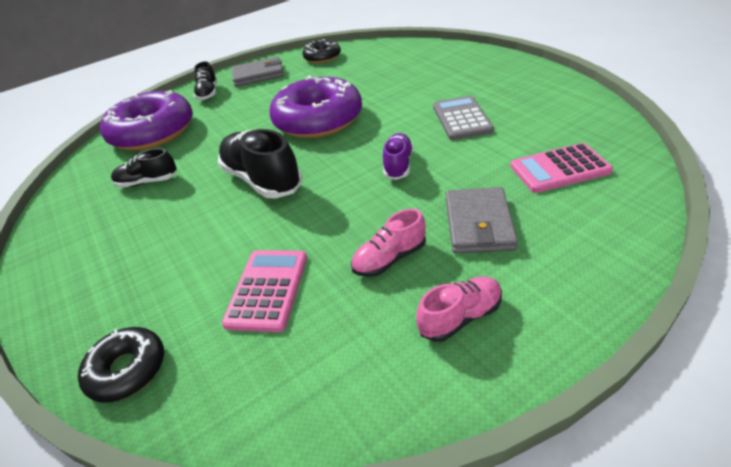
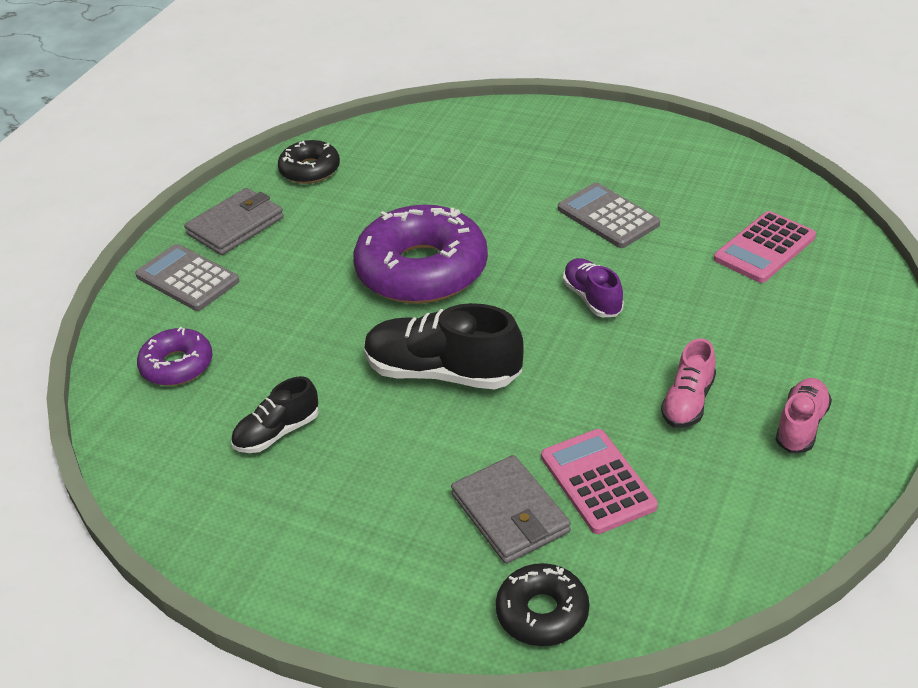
camera: 35 degrees left, 0 degrees up
purple donut [100,90,193,151] -> purple donut [137,327,213,386], size x0.52
black shoe [194,61,217,100] -> grey calculator [135,244,239,311]
grey wallet [446,187,518,253] -> grey wallet moved to [451,455,571,564]

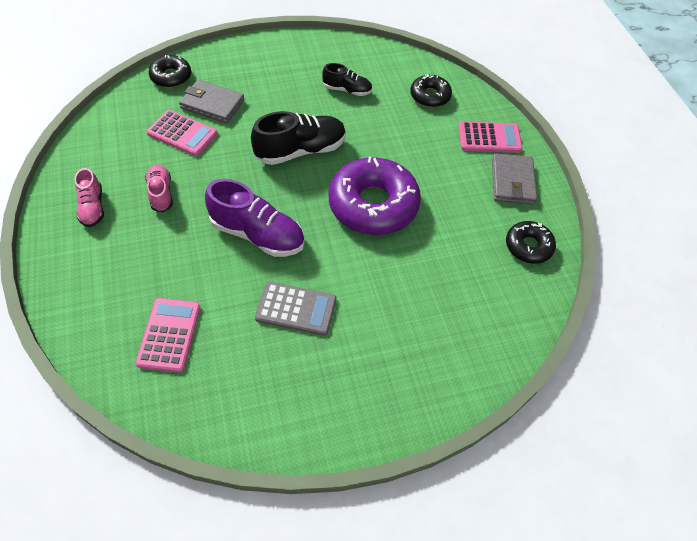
camera: 135 degrees right, 15 degrees up
grey calculator [135,244,239,311] -> pink calculator [458,121,523,153]
purple donut [137,327,213,386] -> black donut [410,74,452,107]
black shoe [231,376,319,453] -> black shoe turned 90 degrees clockwise [322,63,372,96]
purple shoe [563,258,624,317] -> purple shoe [205,179,305,257], size x1.74

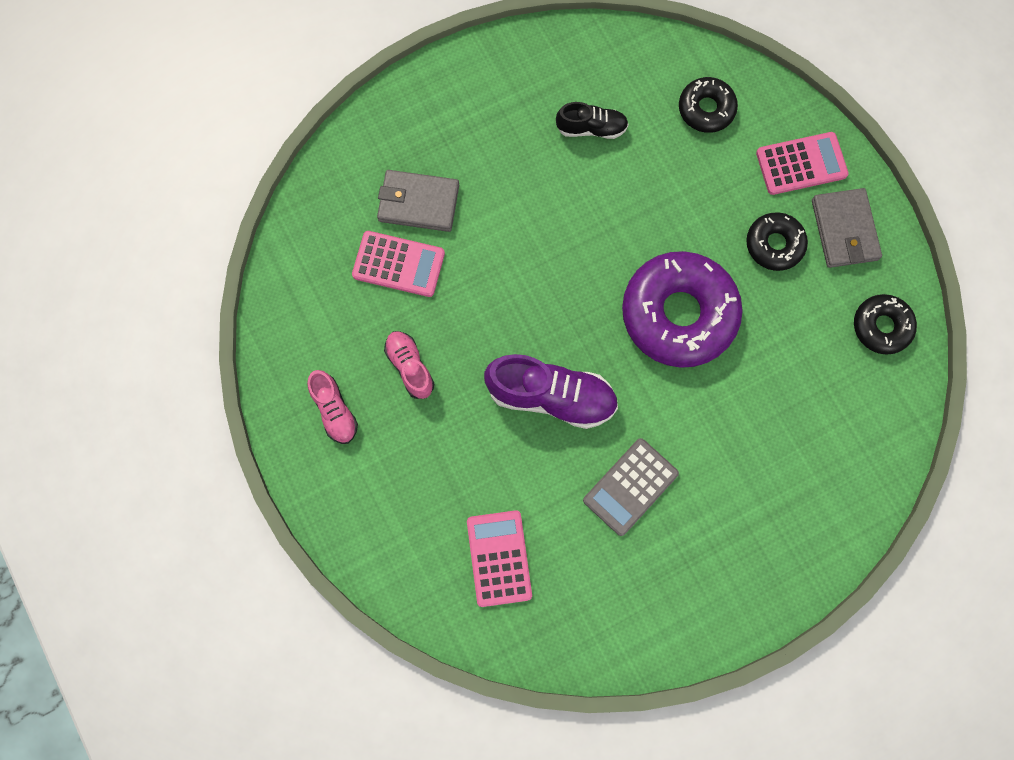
camera: 10 degrees left, 20 degrees up
black donut [149,55,191,88] -> black donut moved to [746,213,808,271]
black shoe [251,111,346,165] -> none
grey calculator [255,282,336,336] -> grey calculator turned 135 degrees clockwise [583,438,679,536]

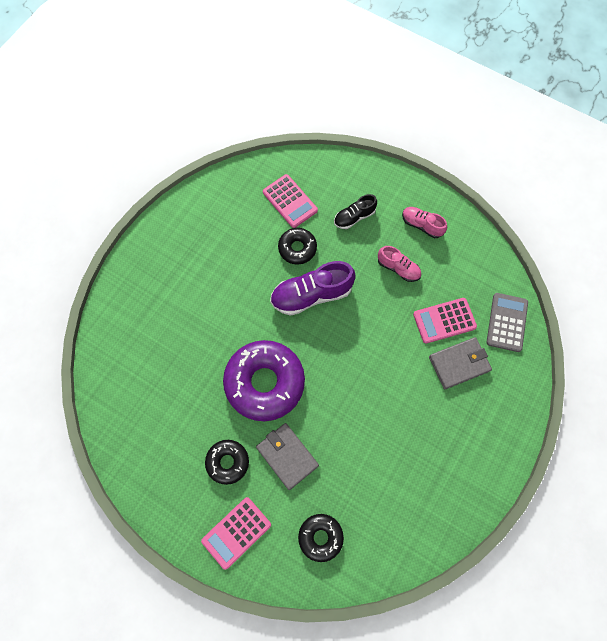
camera: 150 degrees right, 5 degrees down
black shoe [556,102,629,139] -> black shoe moved to [334,194,377,229]
grey calculator [583,438,679,536] -> grey calculator moved to [486,293,528,352]
grey wallet [812,188,882,268] -> grey wallet moved to [256,423,319,490]
black donut [854,294,917,355] -> black donut moved to [278,228,317,265]

